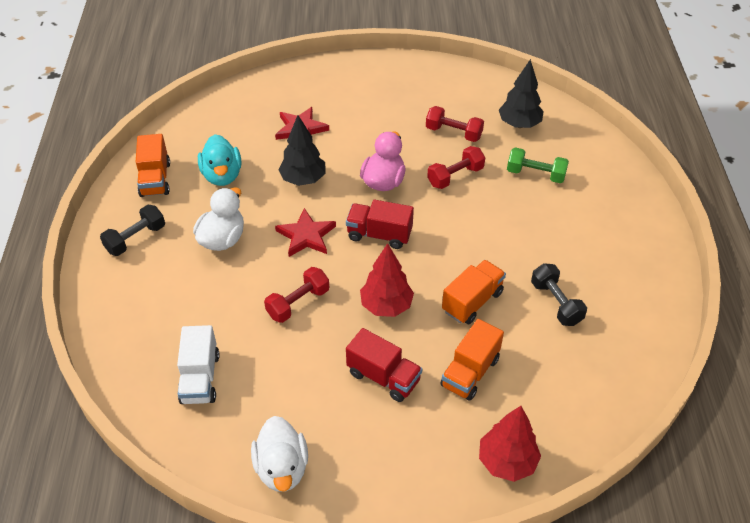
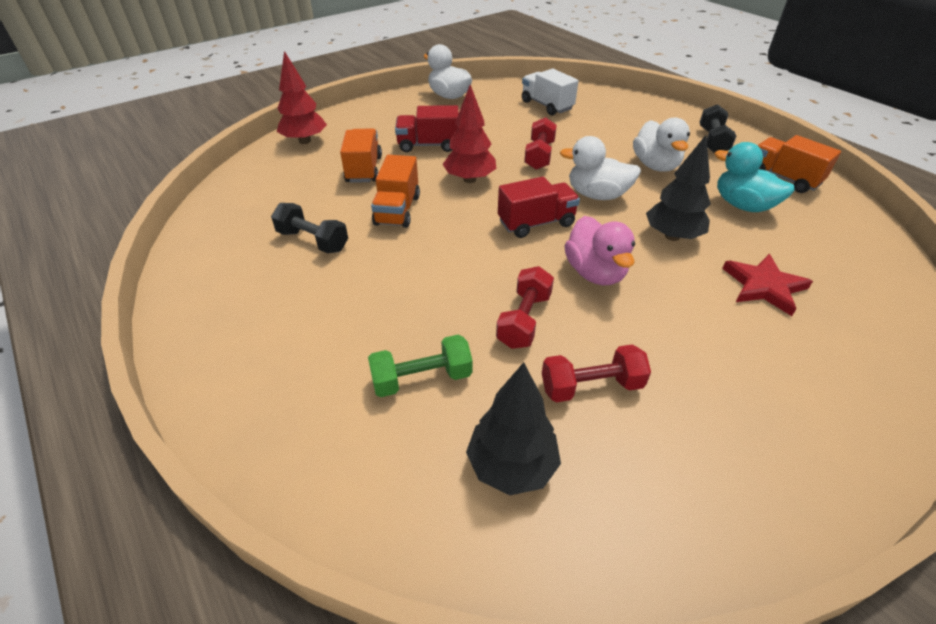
camera: 145 degrees right, 5 degrees down
red star [275,208,336,257] -> white duck [560,136,641,200]

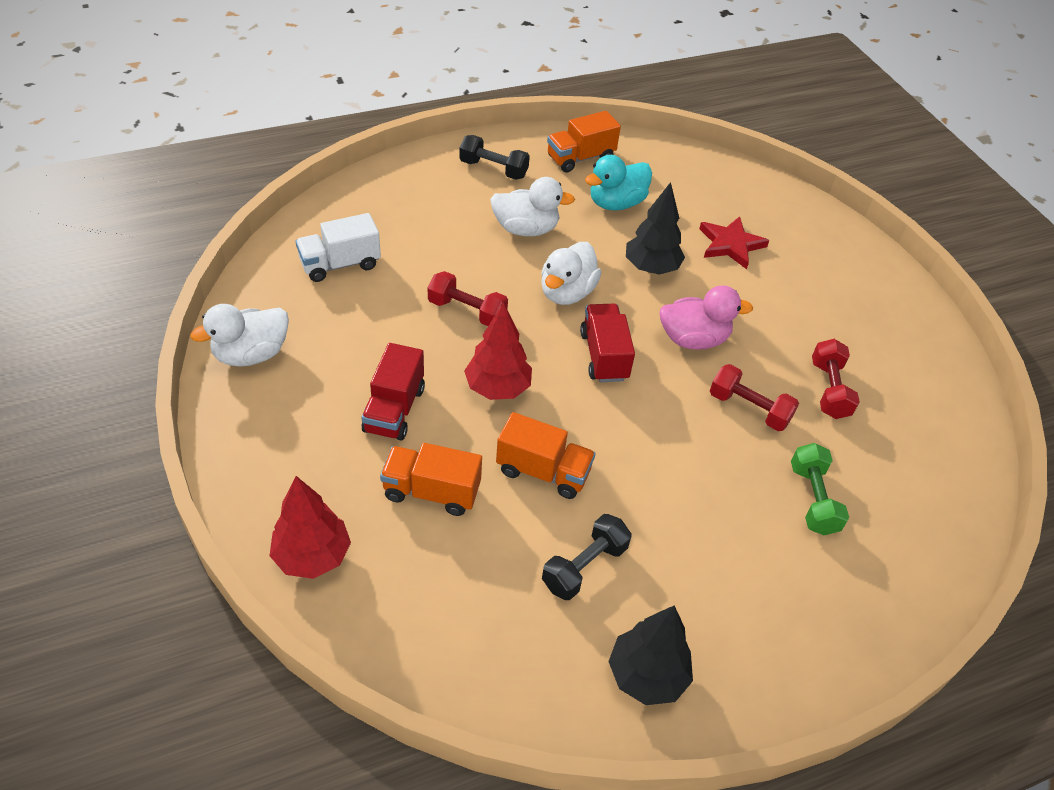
camera: 80 degrees left, 5 degrees up
black tree [466,362,561,495] -> black tree moved to [608,605,693,705]

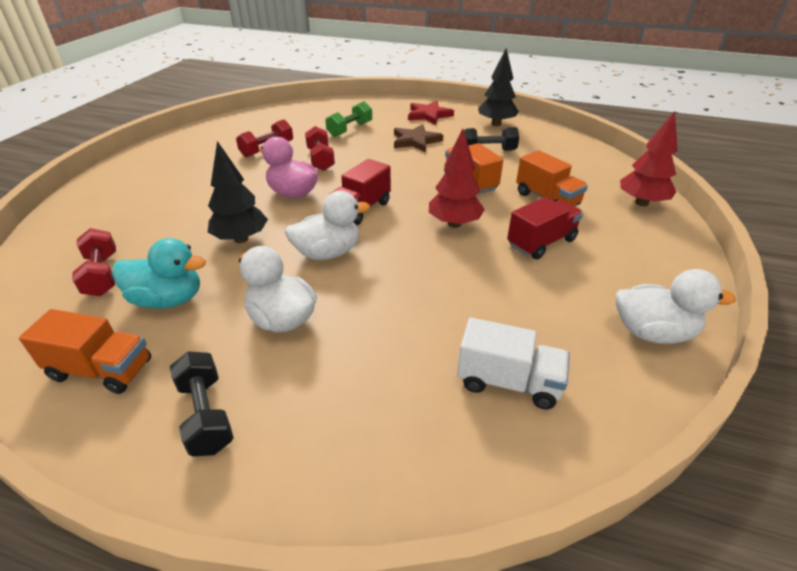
camera: 135 degrees left, 10 degrees down
red dumbbell [428,271,508,326] -> red dumbbell moved to [72,228,116,296]
red star [699,216,769,269] -> red star moved to [408,101,454,125]
none -> brown star [394,124,443,153]

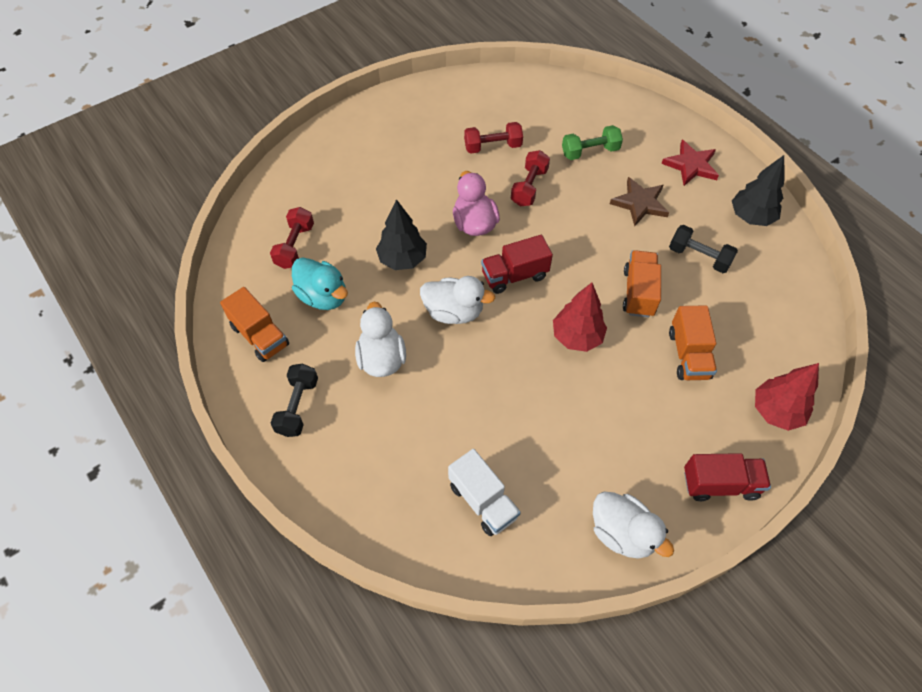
camera: 35 degrees right, 20 degrees up
red truck [507,197,583,259] -> red truck moved to [684,453,771,501]

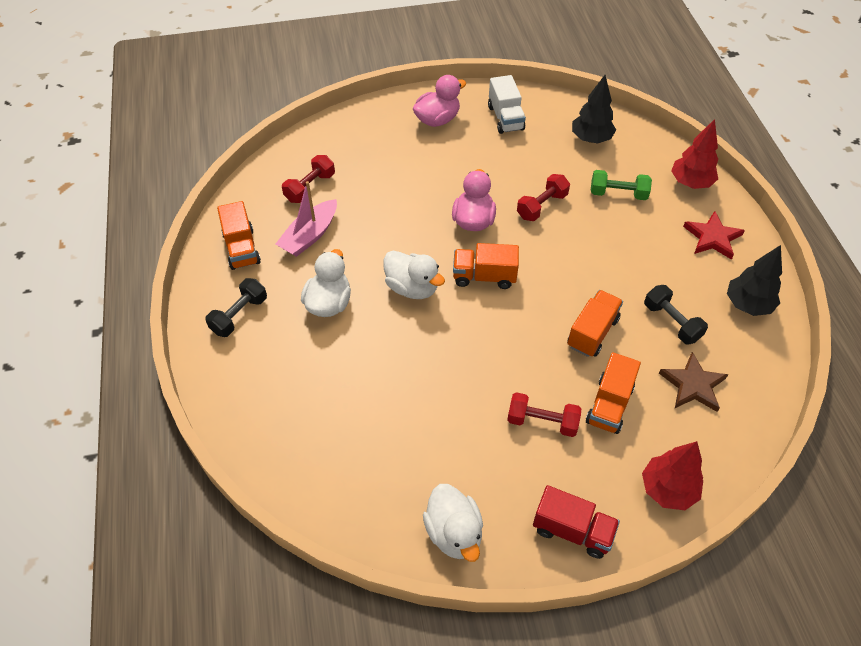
camera: 25 degrees right, 5 degrees down
turquoise duck [292,257,348,310] -> pink boat [276,181,337,257]
black tree [376,199,427,270] -> black tree moved to [572,75,616,144]
white truck [448,449,521,536] -> white truck moved to [488,75,526,134]
red dumbbell [464,122,523,154] -> red dumbbell moved to [507,392,581,437]
red truck [481,235,553,294] -> orange truck [453,243,519,289]
red tree [553,282,607,352] -> red tree moved to [671,119,718,189]
brown star [610,177,669,226] -> brown star moved to [659,352,728,412]
none -> pink duck [413,75,466,127]

